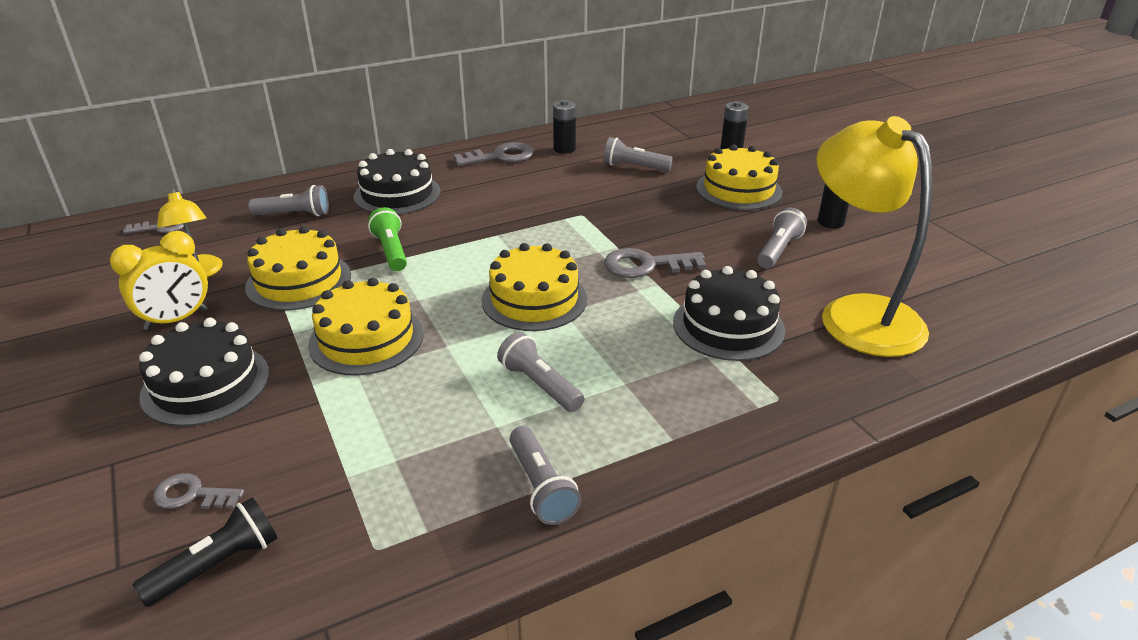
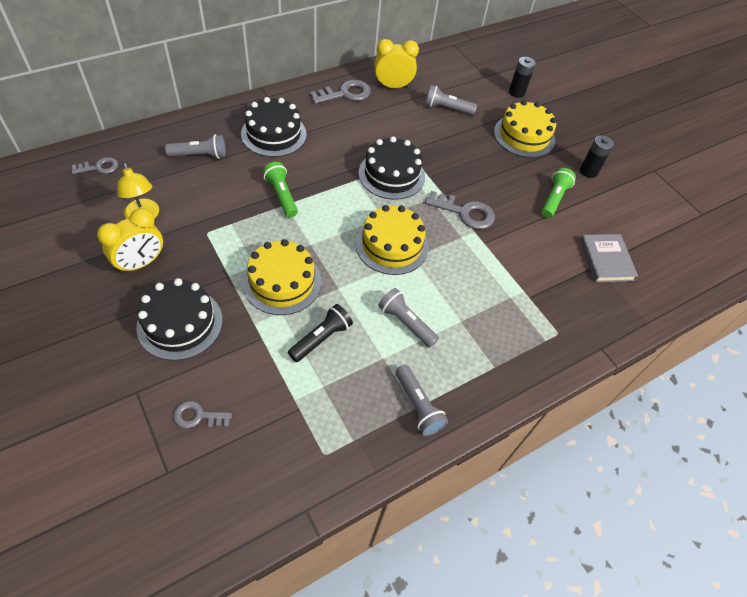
camera: 10 degrees left, 20 degrees up
black flashlight [133,497,277,607] -> black flashlight moved to [288,304,353,362]
yellow cake [245,226,351,311] -> none
black battery [553,100,576,154] -> yellow clock [374,39,419,88]
grey key [604,248,706,278] -> grey key turned 150 degrees counterclockwise [425,191,495,229]
black cake [673,266,785,361] -> black cake moved to [359,136,425,200]
grey flashlight [757,208,807,269] -> green flashlight [541,168,576,218]
yellow lamp [816,116,932,357] -> grey book [580,234,638,282]

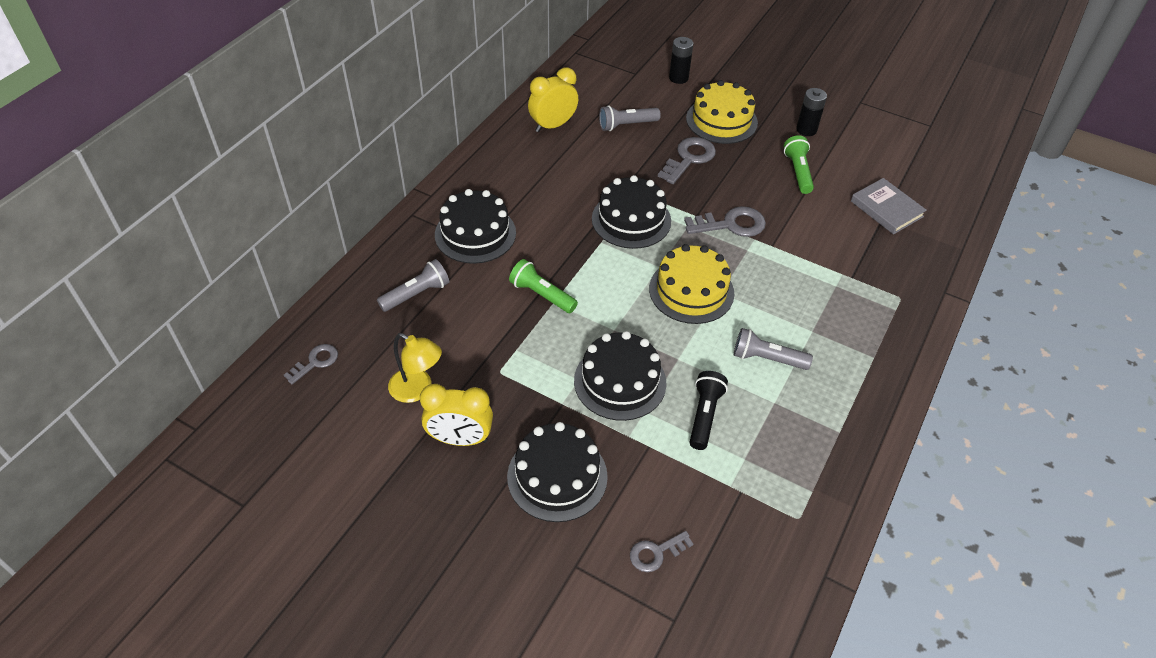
camera: 25 degrees left, 5 degrees down
yellow clock [97,208,163,274] -> yellow clock turned 75 degrees clockwise [420,384,493,446]
yellow cake [242,239,321,315] -> black cake [574,331,667,421]
grey key [310,80,371,104] -> grey key moved to [658,137,716,184]
grey flashlight [396,365,448,436] -> none

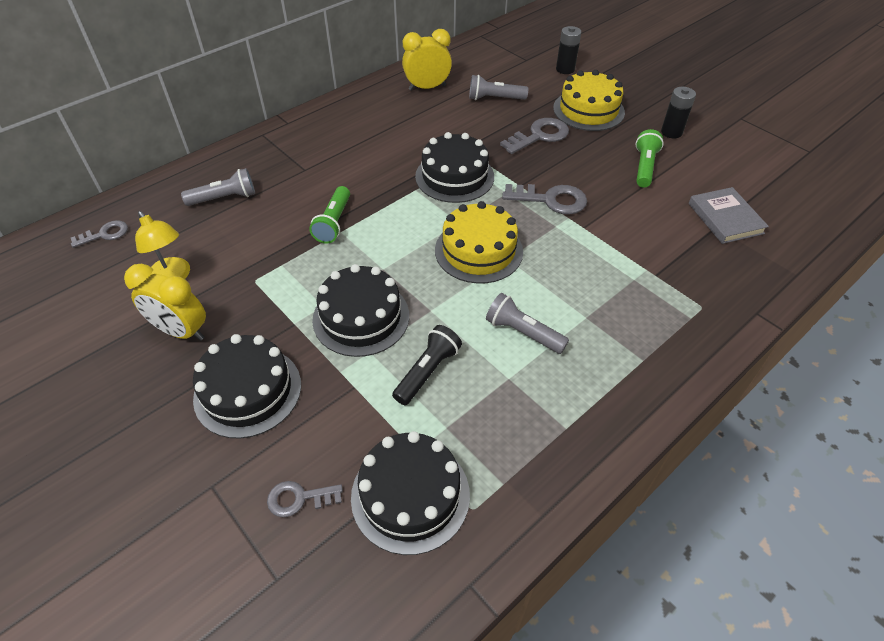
camera: 20 degrees right, 0 degrees up
black cake [435,189,516,264] -> black cake moved to [351,431,470,555]
green flashlight [509,259,578,313] -> green flashlight turned 135 degrees counterclockwise [309,186,350,244]

